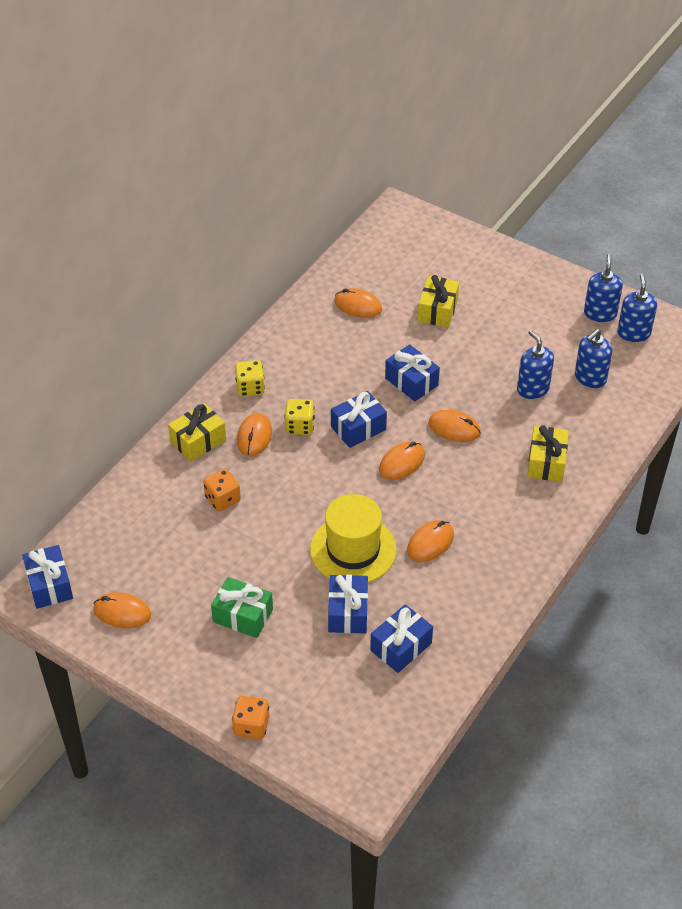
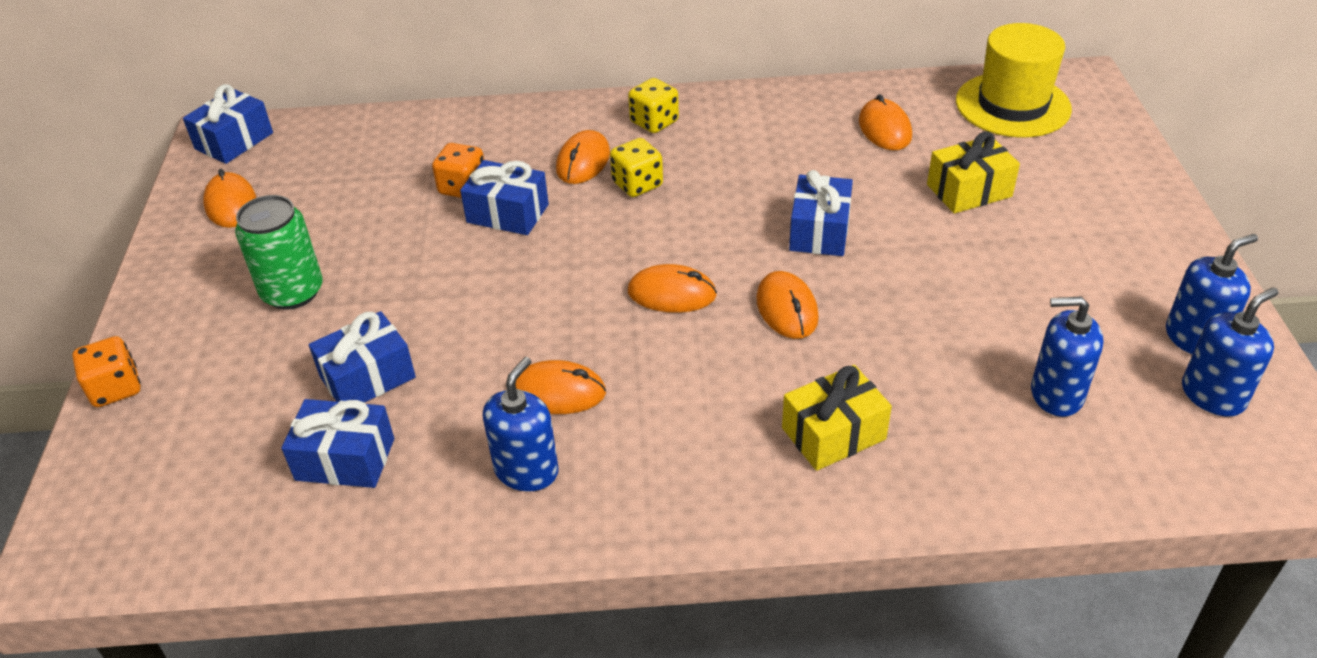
camera: 55 degrees right, 5 degrees down
yellow gift [168,403,226,462] -> none
green gift [211,577,273,638] -> green can [235,195,323,310]
orange mouse [237,413,272,456] -> orange mouse turned 45 degrees counterclockwise [556,130,610,184]
yellow hat [310,494,397,582] -> yellow hat moved to [956,23,1072,138]
blue gift [331,391,387,448] -> blue gift moved to [460,160,549,235]
blue soap dispenser [517,330,554,399] -> blue soap dispenser moved to [483,357,559,492]

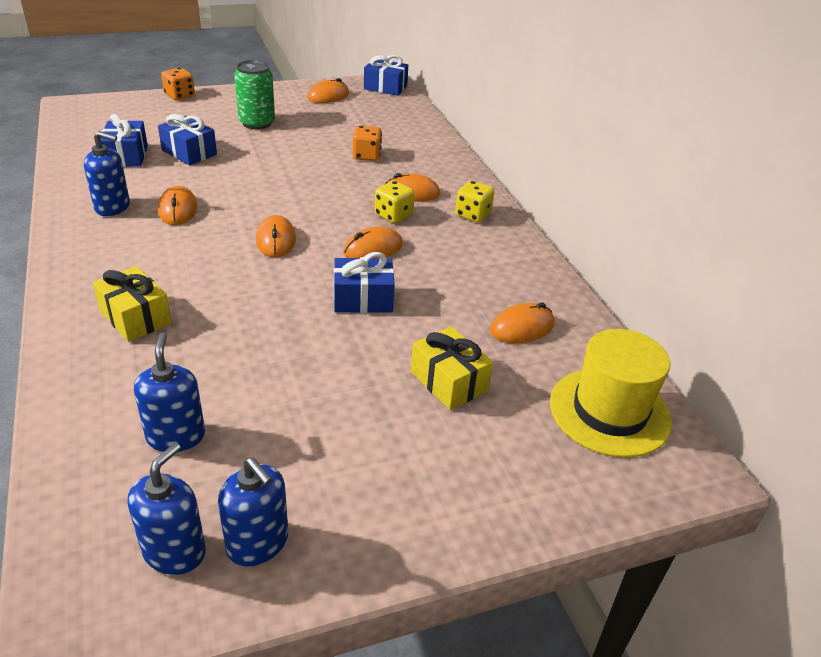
camera: 70 degrees right, 5 degrees down
blue gift [460,160,549,235] -> none
orange mouse [756,271,819,339] -> orange mouse moved to [343,227,403,258]
blue soap dispenser [1182,287,1278,417] -> blue soap dispenser turned 105 degrees counterclockwise [128,443,206,575]

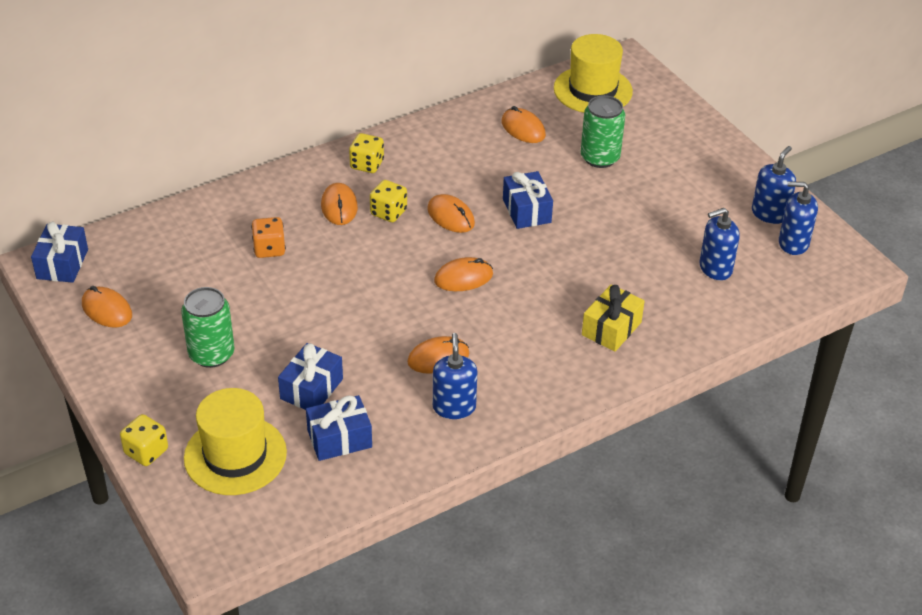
camera: 100 degrees left, 5 degrees up
orange dice [161,68,195,100] -> yellow dice [120,414,168,466]
yellow gift [411,326,493,410] -> green can [581,95,625,168]
none -> yellow hat [184,388,287,495]

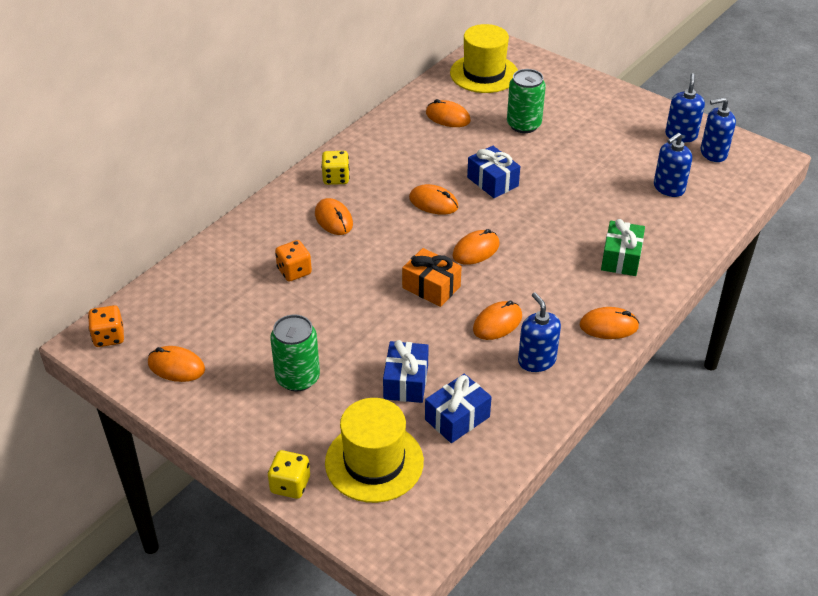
camera: 20 degrees left, 0 degrees up
blue gift [31,222,88,283] -> orange dice [88,305,124,347]
yellow dice [370,180,407,222] -> none
yellow gift [582,284,645,352] -> green gift [601,219,645,276]
none -> orange gift [402,248,462,307]
none -> orange mouse [580,307,639,339]

